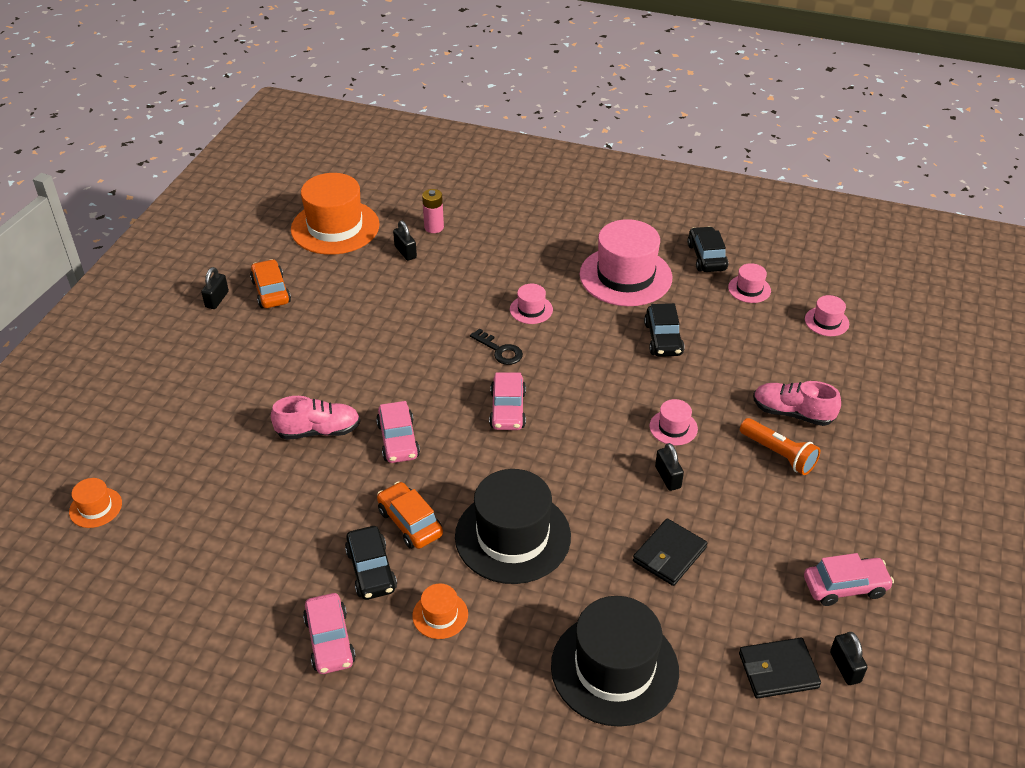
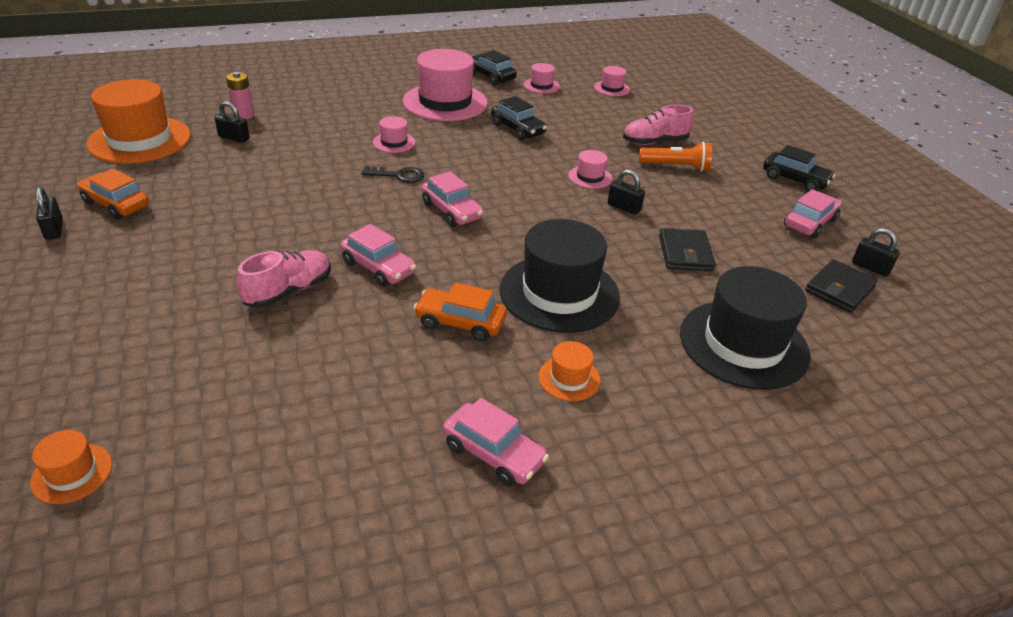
camera: 40 degrees left, 5 degrees down
black car [345,526,397,600] -> black car moved to [763,145,835,192]

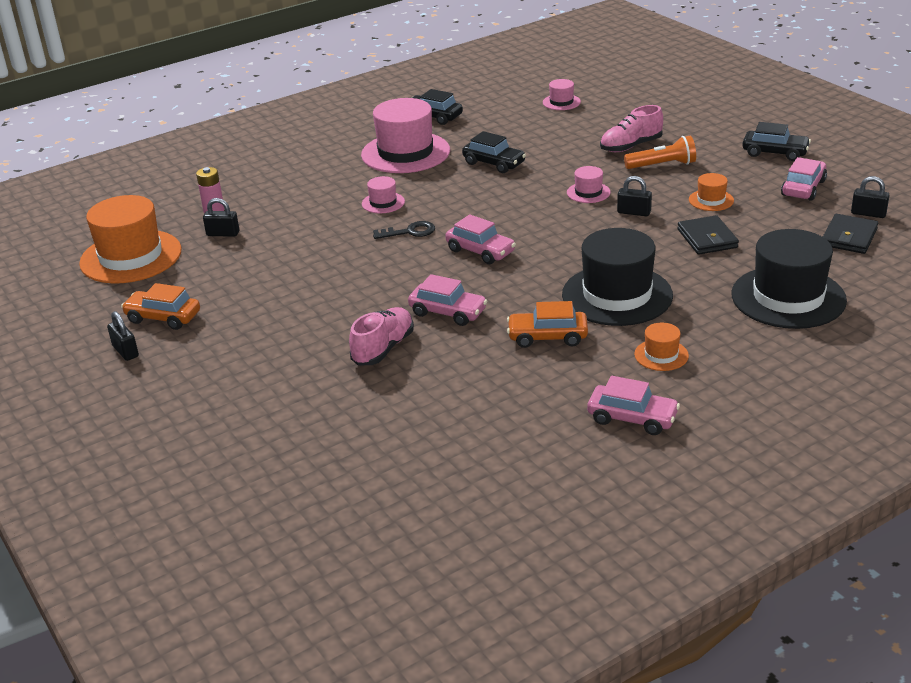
camera: 10 degrees left, 5 degrees down
orange hat [30,430,112,504] -> orange hat moved to [689,173,734,211]
pink hat [524,63,560,93] -> none

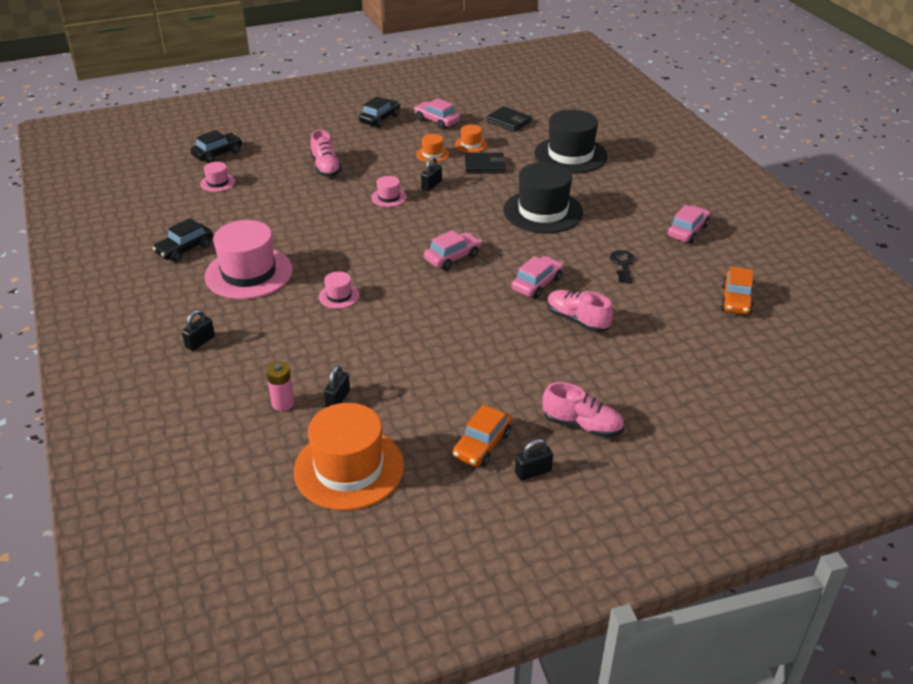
camera: 80 degrees left, 5 degrees up
black key [373,221,435,239] -> black key moved to [610,250,635,283]
black car [462,131,526,173] -> black car moved to [191,130,243,163]
orange car [507,301,588,348] -> orange car moved to [721,267,754,315]
orange flashlight [624,136,696,169] -> none
orange hat [634,323,689,371] -> orange hat moved to [455,125,487,153]
black padlock [851,176,890,218] -> black padlock moved to [182,310,215,351]
none -> pink shoe [543,382,624,438]

